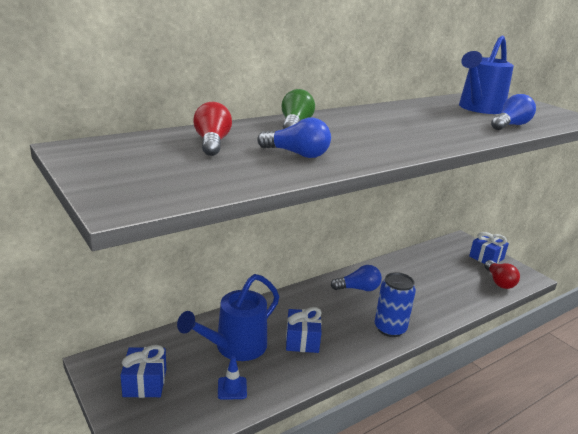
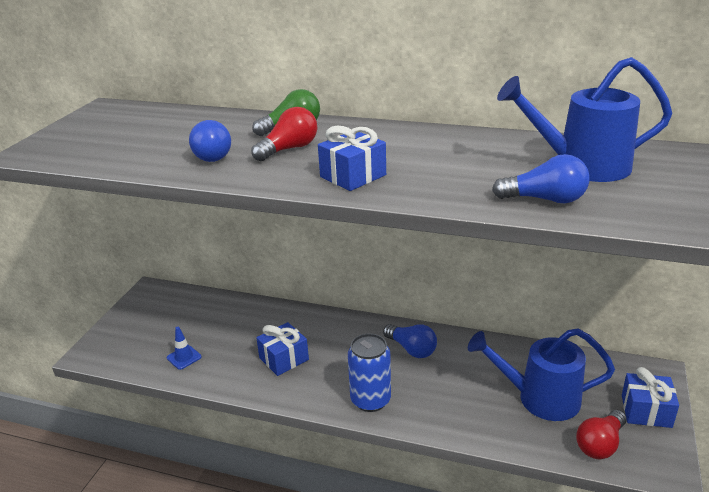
camera: 55 degrees right, 5 degrees up
blue gift [120,345,166,398] -> blue gift moved to [318,126,386,191]
blue watering can [177,274,279,361] -> blue watering can moved to [468,328,615,421]
red light bulb [193,102,232,156] -> red light bulb moved to [251,107,317,161]

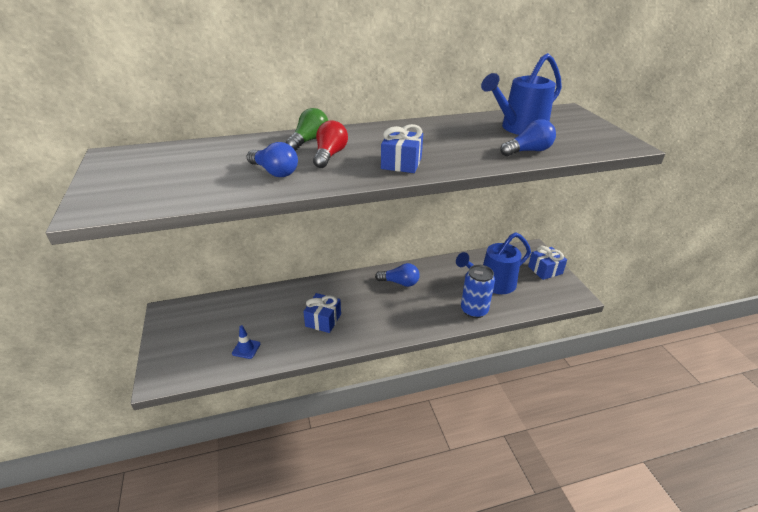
camera: 35 degrees left, 5 degrees up
blue can [348,333,391,412] -> blue can moved to [461,265,495,318]
red light bulb [576,410,627,459] -> none

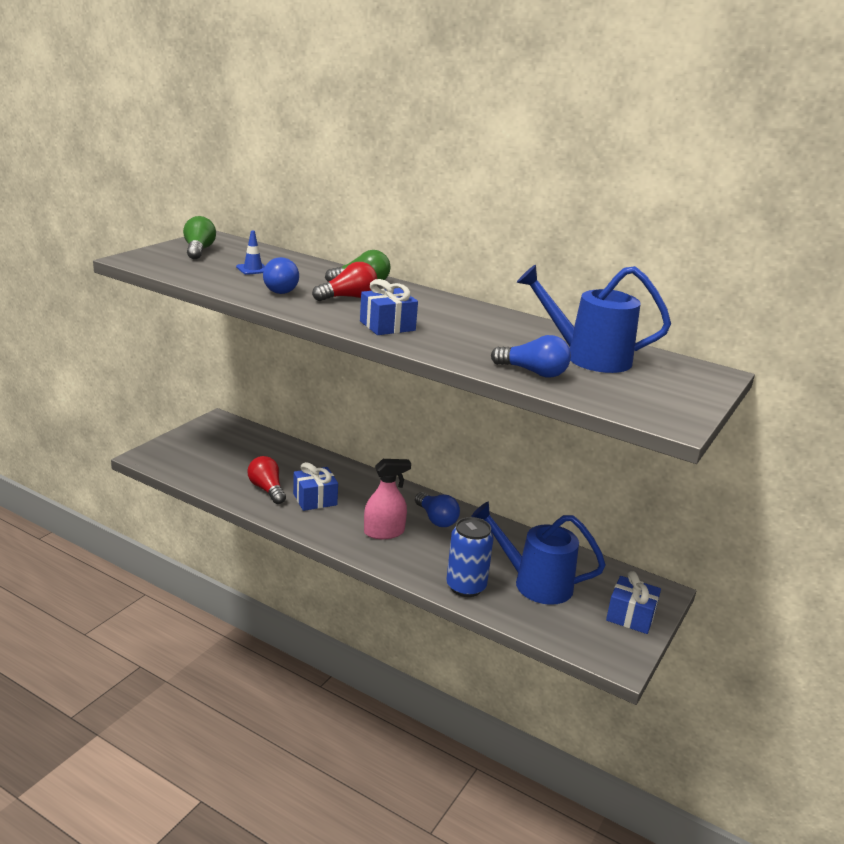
camera: 45 degrees right, 10 degrees down
blue traffic cone [232,325,260,359] -> blue traffic cone moved to [236,231,265,275]
none -> green light bulb [183,216,216,259]
none -> red light bulb [247,456,286,504]
none -> pink spray bottle [364,459,411,539]

